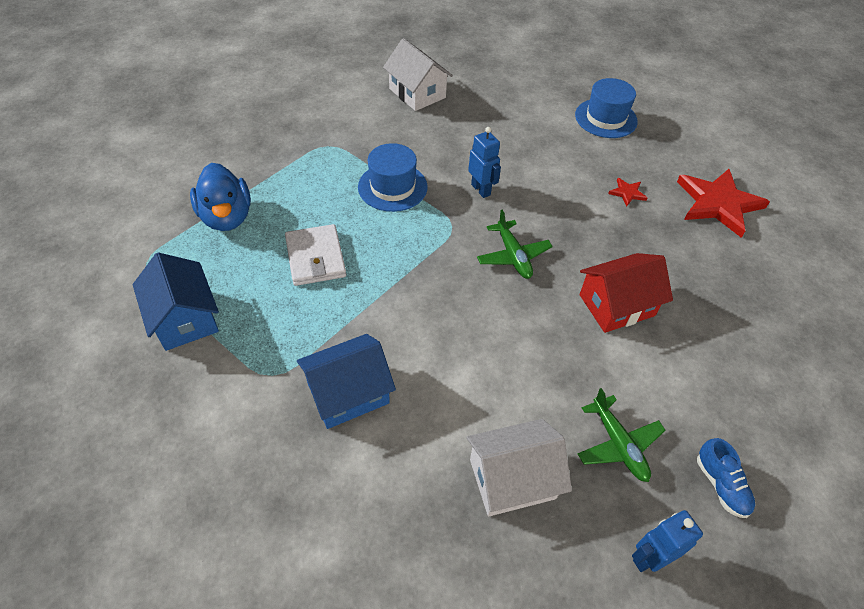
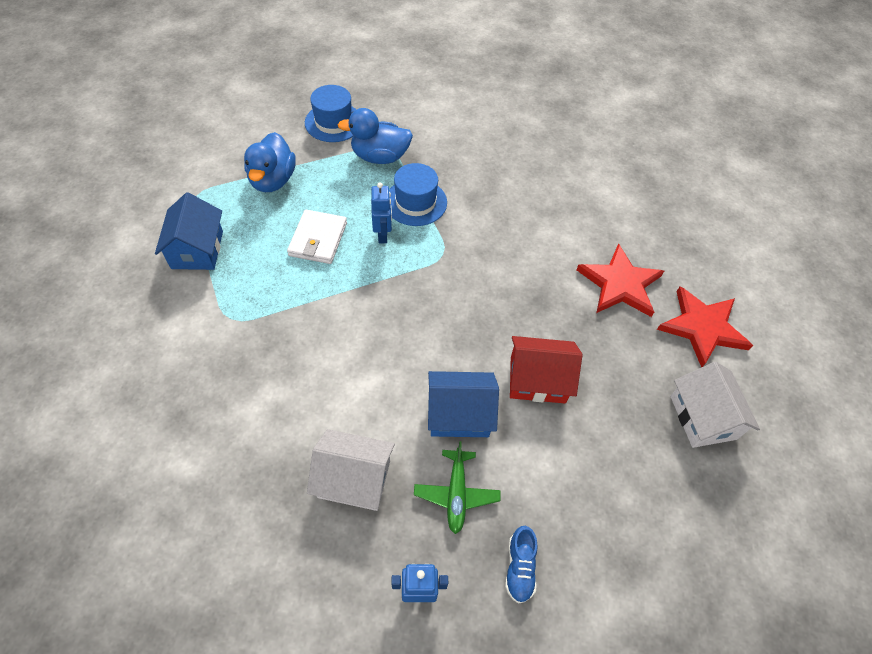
camera: 25 degrees right, 5 degrees up
blue house [297,334,396,429] -> blue house moved to [428,371,499,437]
white house [383,38,453,111] -> white house moved to [670,362,760,448]
blue robot [468,127,501,198] -> blue robot moved to [371,183,392,244]
green plane [477,210,553,279] -> none
blue hat [575,78,638,138] -> blue hat moved to [305,85,357,142]
red star [608,178,648,207] -> red star [576,243,664,317], size x2.33
none -> blue duck [338,108,413,164]

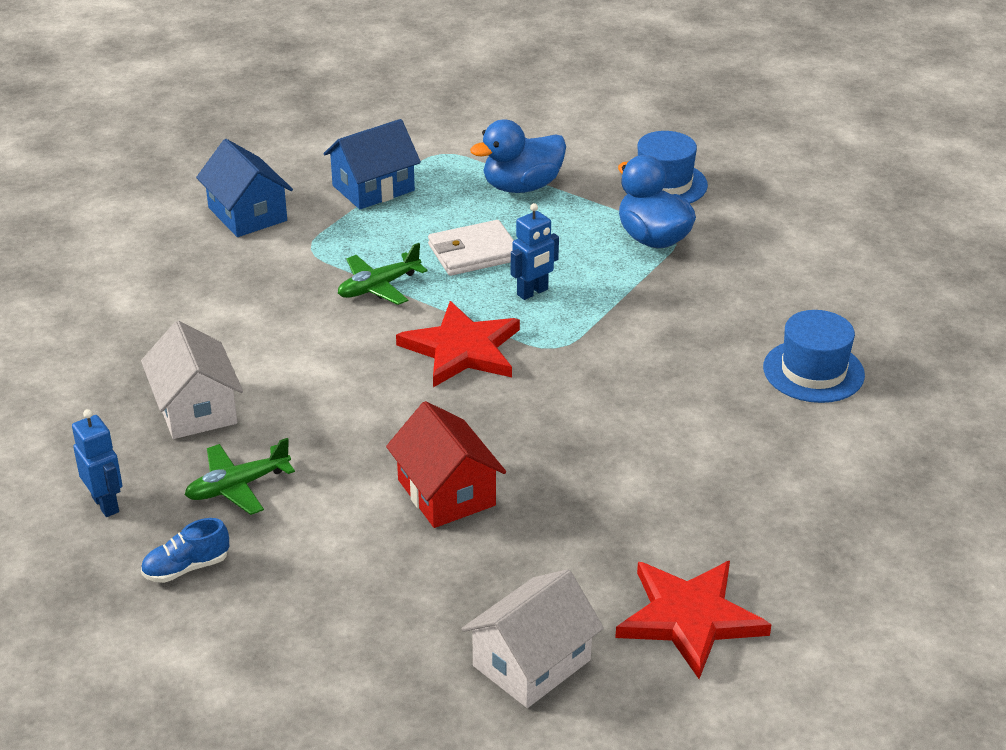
camera: 60 degrees right, 20 degrees down
blue hat [389,163,447,226] -> blue hat moved to [763,310,865,403]
blue house [428,371,499,437] -> blue house moved to [196,139,293,237]
red star [576,243,664,317] -> red star moved to [396,301,520,387]
none -> green plane [338,243,427,305]

